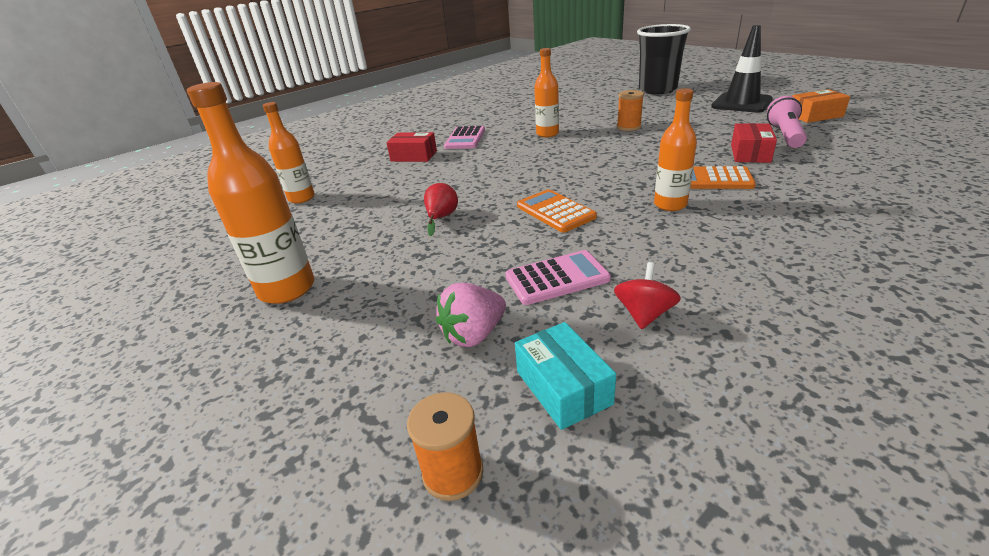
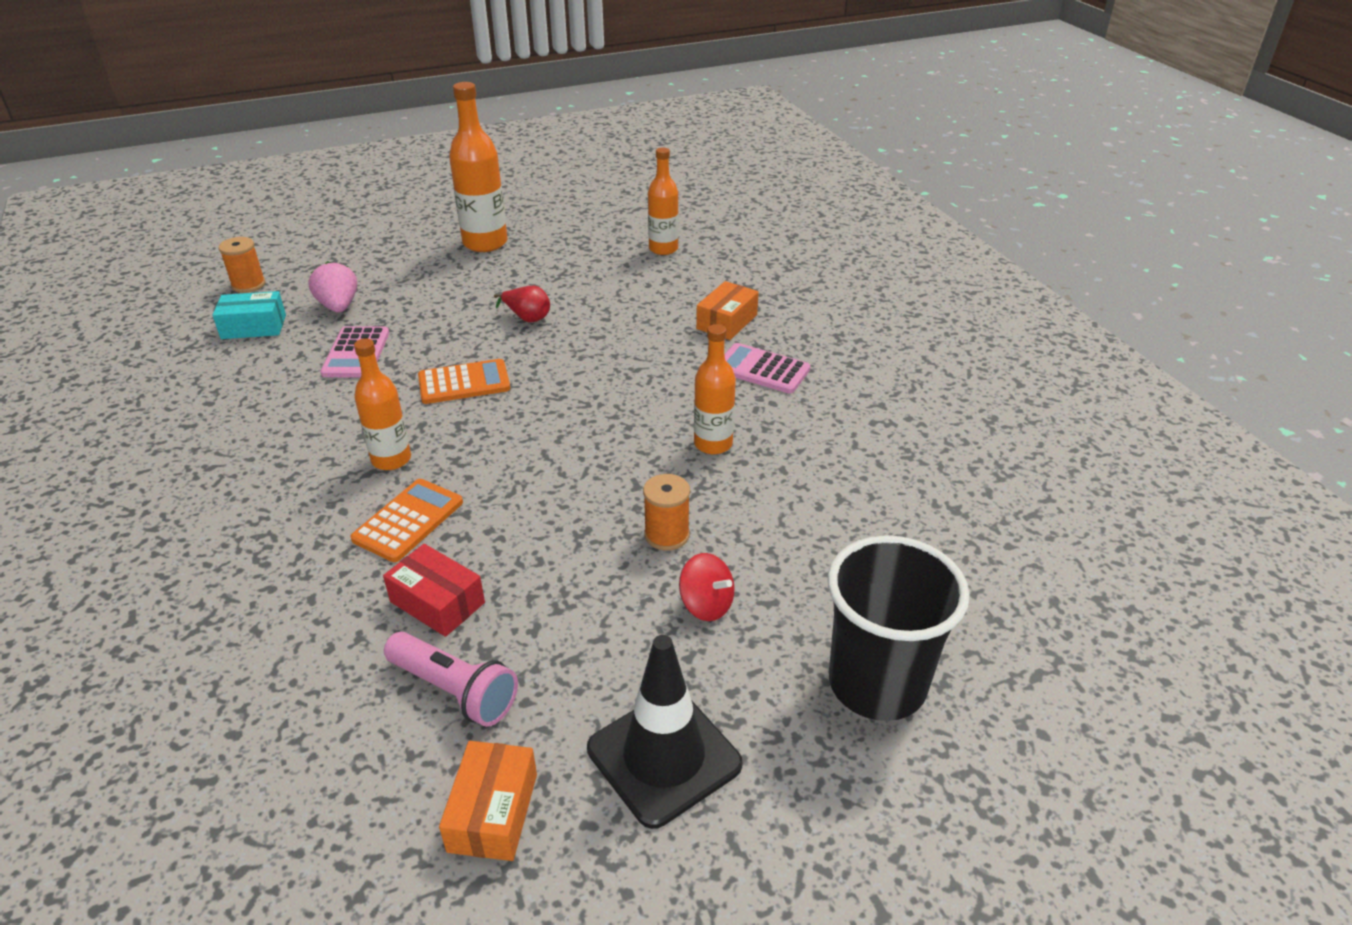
camera: 105 degrees right, 5 degrees up
red box [386,132,437,162] -> orange box [696,281,759,340]
red spinning top [614,262,681,329] -> red spinning top moved to [679,553,735,621]

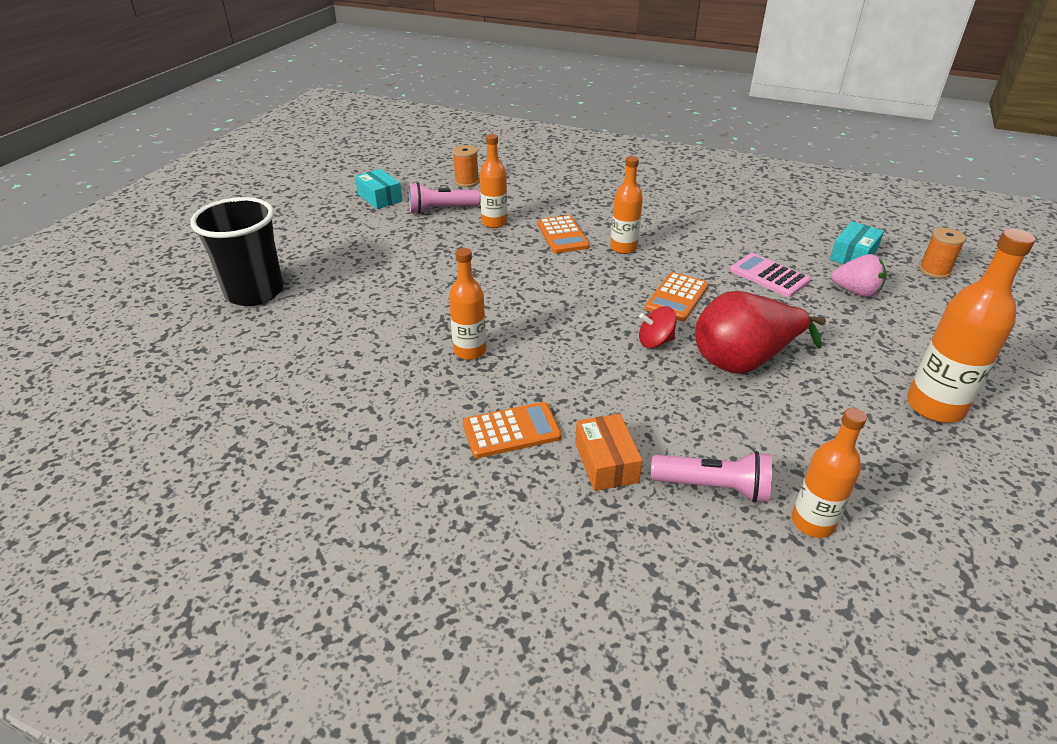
camera: 135 degrees right, 0 degrees up
red box [383,544,485,637] -> orange bottle [480,134,507,228]
orange box [439,741,537,861] -> turquoise box [355,169,402,209]
red pear [494,285,550,323] -> red pear [695,291,826,374], size x2.15
black traffic cone [587,635,743,829] -> none
orange spool [643,474,690,551] -> orange spool moved to [453,145,479,187]
red spinning top [679,553,735,621] -> red spinning top moved to [639,306,677,348]
pink calculator [724,343,810,394] -> orange calculator [463,402,562,458]
none -> pink flashlight [651,451,772,503]

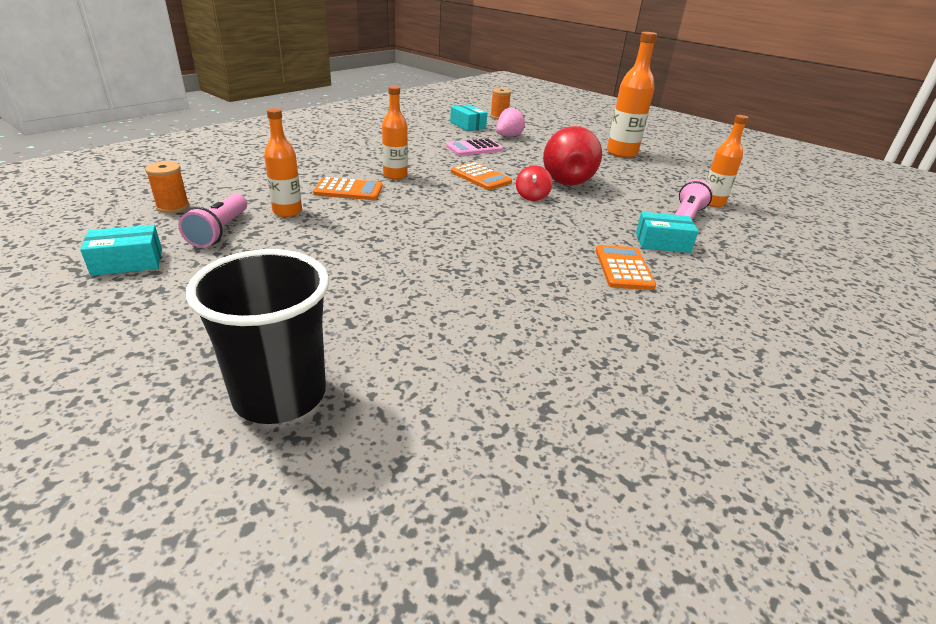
camera: 75 degrees left, 5 degrees down
orange bottle [449,248,486,360] -> none
orange box [575,414,643,491] -> turquoise box [636,212,699,253]

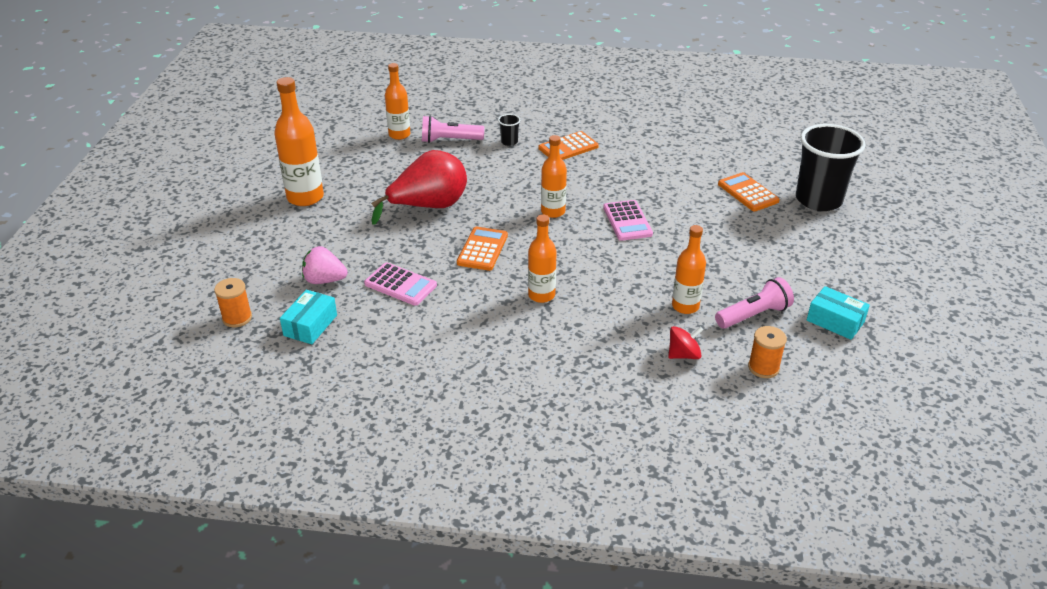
camera: 120 degrees left, 5 degrees up
orange calculator [313,177,383,200] -> orange calculator moved to [718,172,780,211]
red spinning top [516,166,553,201] -> red spinning top moved to [668,326,703,359]
turquoise box [636,212,699,253] -> black cup [498,114,520,146]
none -> orange bottle [541,135,567,218]
none -> pink calculator [603,200,653,241]

